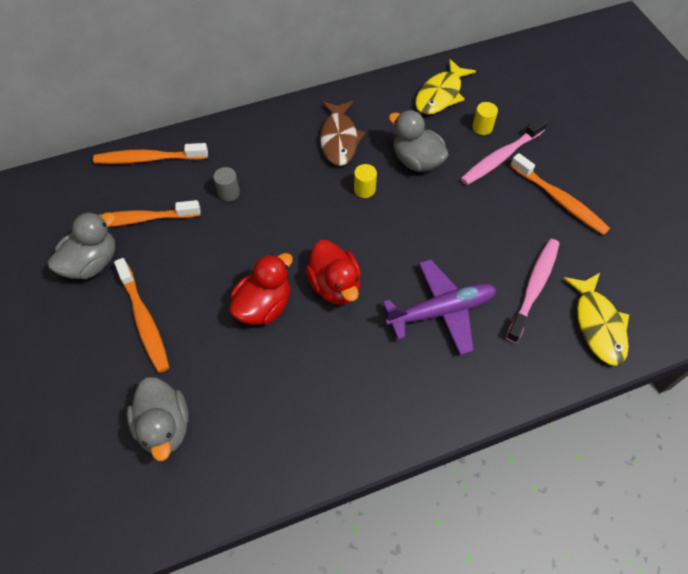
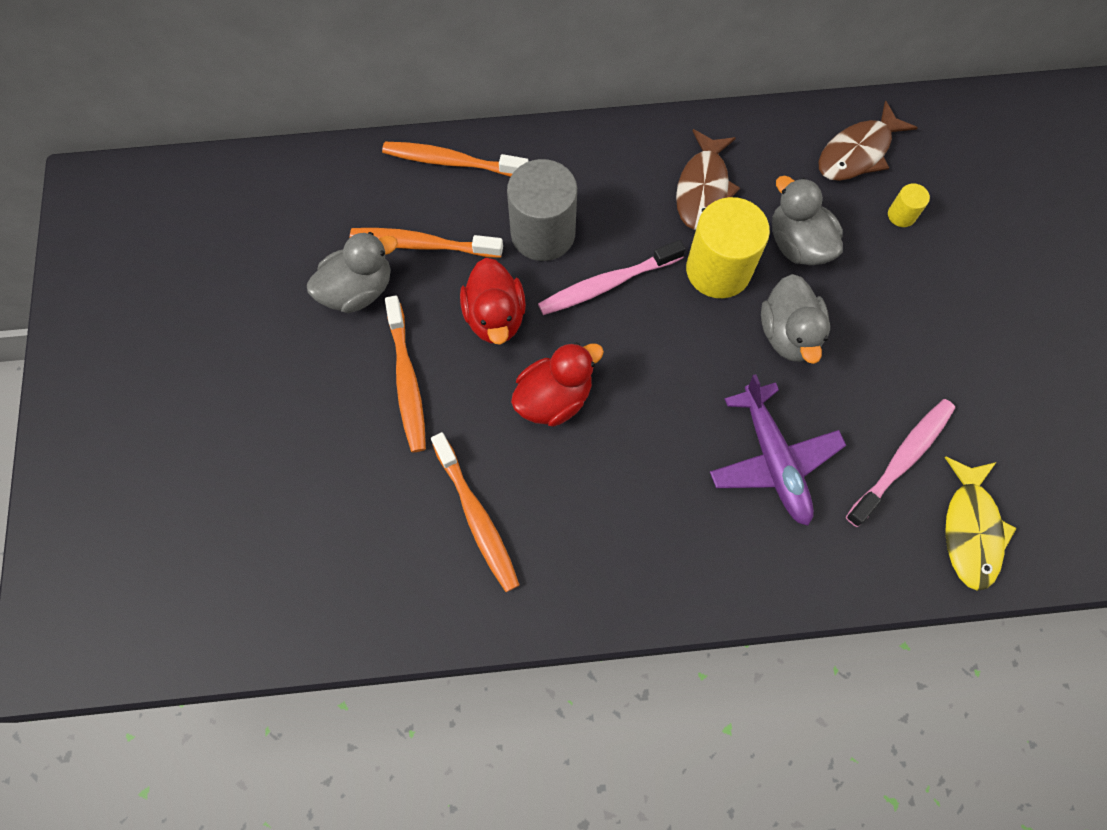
camera: 15 degrees right, 10 degrees up
grey duck [127,377,189,461] -> grey duck moved to [761,274,830,364]
grey cylinder [213,167,240,201] -> grey cylinder [507,159,577,261], size x2.25
red duck [306,240,361,305] -> red duck moved to [460,258,526,345]
yellow cylinder [354,164,377,198] -> yellow cylinder [686,197,770,298], size x2.25
purple plane [383,259,496,355] -> purple plane turned 75 degrees clockwise [710,374,846,526]
yellow fish [415,59,476,115] -> brown fish [819,101,918,181]
pink toothbrush [461,117,548,185] -> pink toothbrush moved to [538,240,685,315]
orange toothbrush [510,153,610,235] -> orange toothbrush moved to [431,432,519,592]

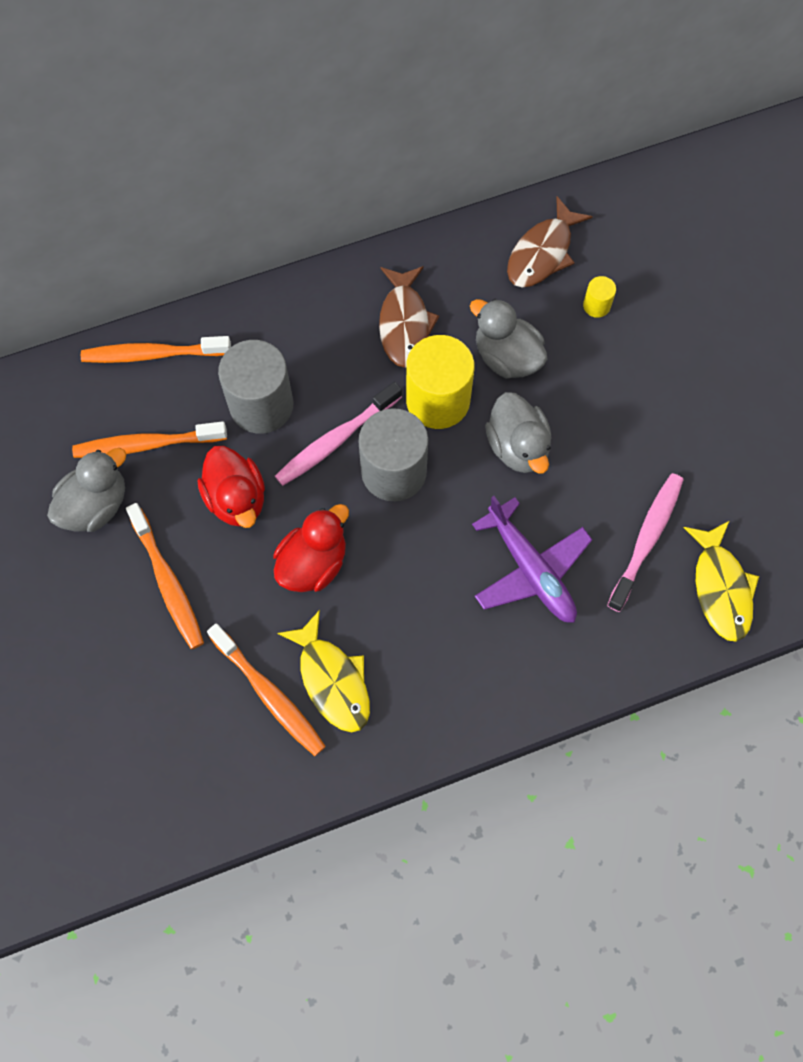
camera: 15 degrees left, 0 degrees up
none -> yellow fish [277,610,370,732]
none -> grey cylinder [359,408,428,501]

